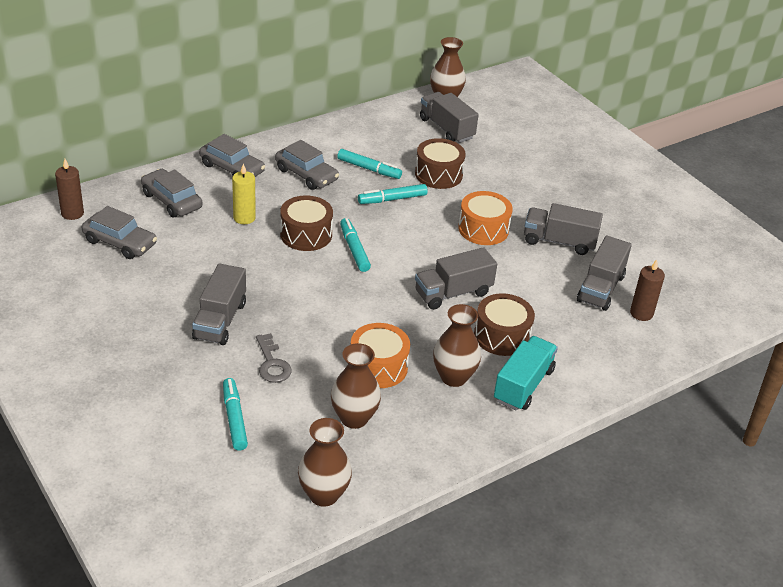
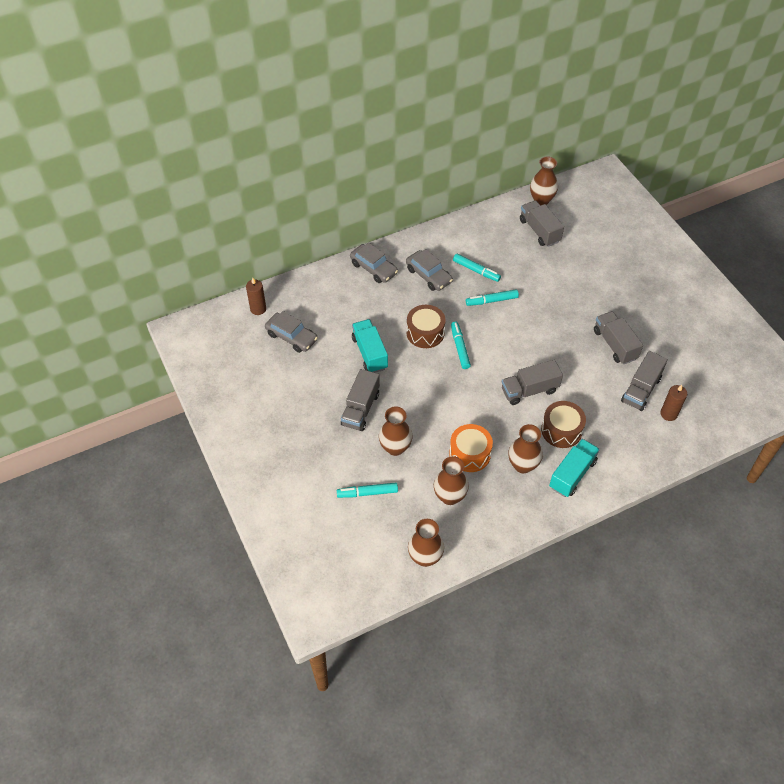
camera: 10 degrees right, 15 degrees up
grey car [141,169,202,217] -> none
turquoise marker [223,378,248,450] -> turquoise marker turned 90 degrees counterclockwise [337,483,398,498]
yellow candle [232,163,256,224] -> none
grey key [256,333,292,383] -> brown vase [379,407,412,456]
brown drum [415,138,466,189] -> none
orange drum [458,191,513,245] -> none
grey truck [524,203,603,255] -> grey truck turned 45 degrees clockwise [594,311,643,364]
none -> turquoise truck [352,319,388,373]

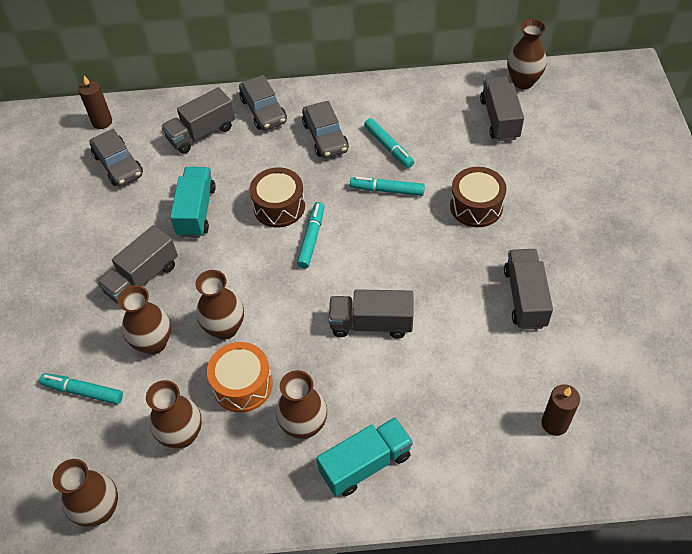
camera: 25 degrees right, 0 degrees up
brown drum [541,401,586,448] -> brown drum moved to [450,167,507,227]
grey truck [621,351,668,411] -> grey truck moved to [161,87,235,154]
none -> brown vase [195,270,244,340]

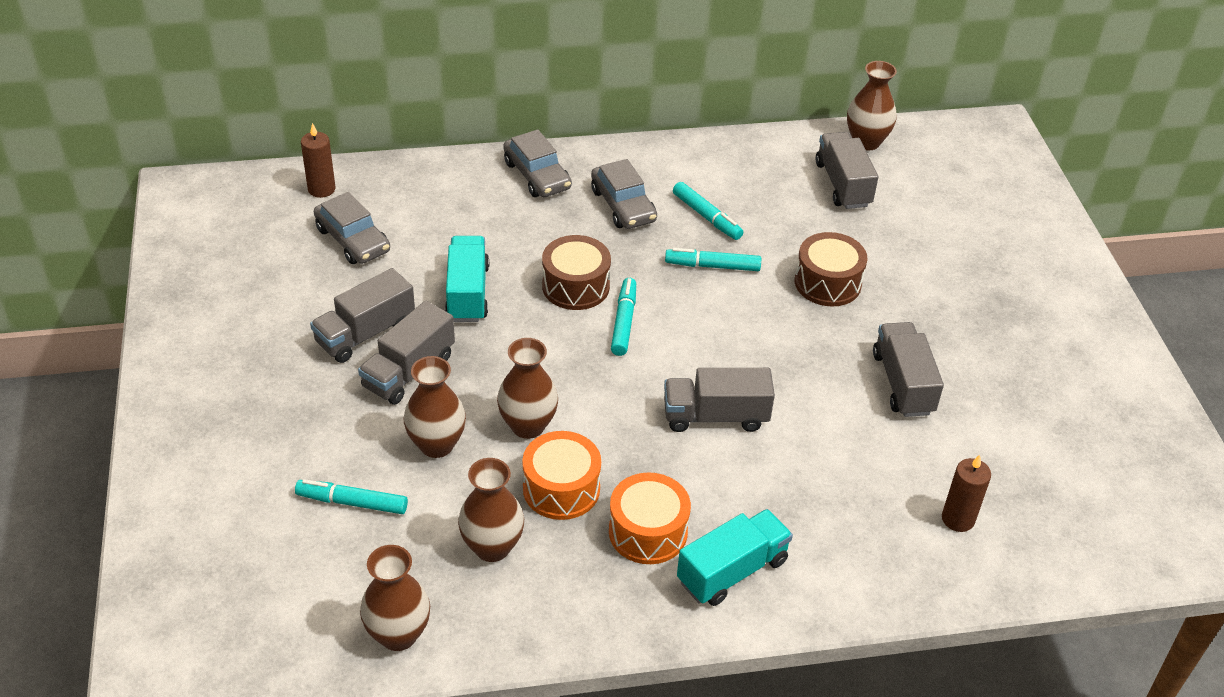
camera: 10 degrees left, 10 degrees down
grey truck [161,87,235,154] -> grey truck moved to [310,268,415,363]
brown vase [276,370,327,439] -> orange drum [609,472,691,564]

